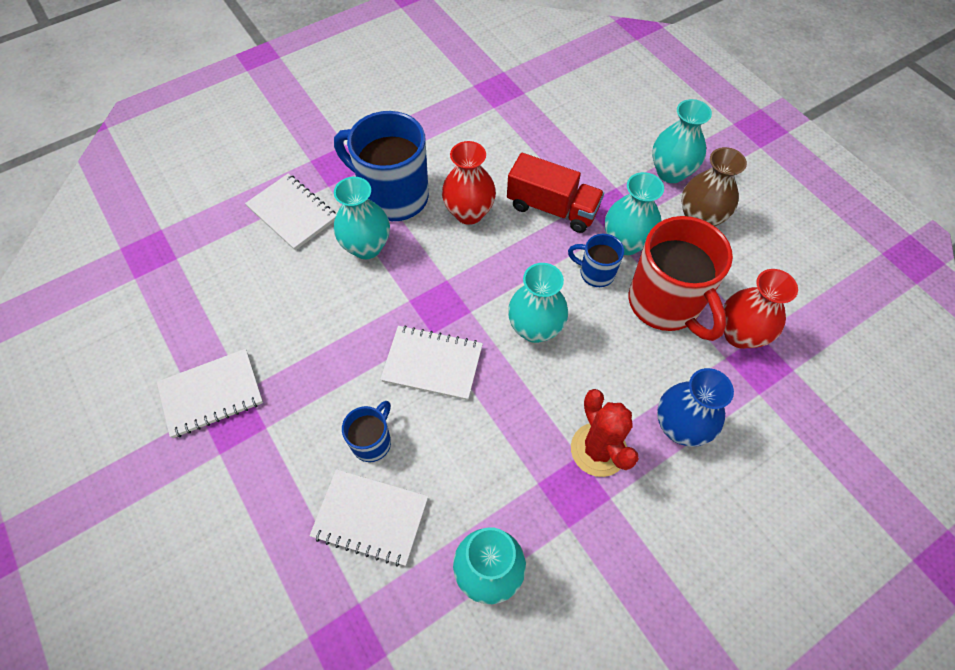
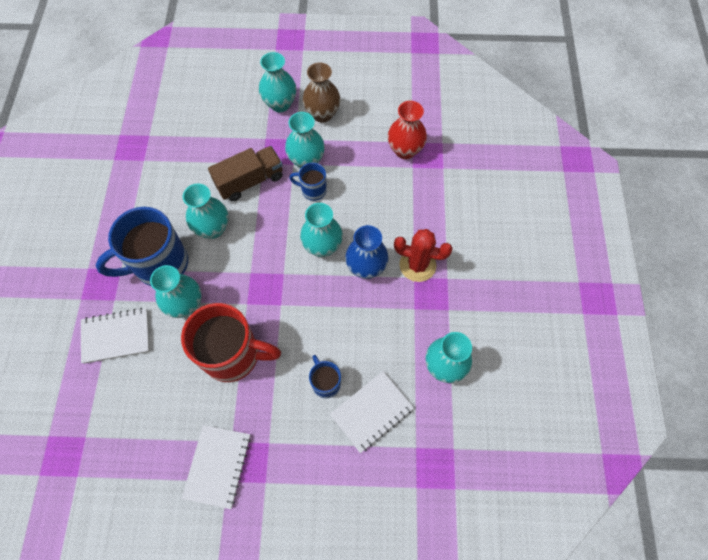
camera: 55 degrees left, 5 degrees up
white notebook [380,325,483,400] -> none
red vase [442,141,496,225] -> turquoise vase [183,184,228,239]
red truck [507,153,604,233] -> brown truck [208,146,283,201]
blue mug [568,234,624,287] -> blue mug turned 45 degrees clockwise [289,163,327,201]
red mug [629,216,733,341] -> red mug moved to [181,303,281,382]
blue vase [657,368,734,447] -> blue vase moved to [345,225,389,279]

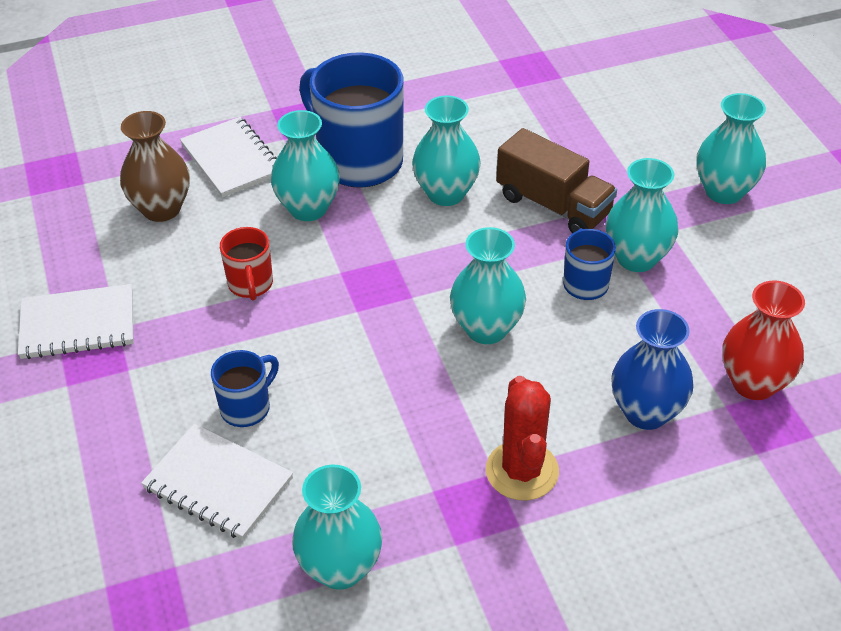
camera: 70 degrees right, 20 degrees down
red mug [181,303,281,382] -> red mug [220,227,273,301], size x0.49
brown vase [303,62,340,123] -> brown vase moved to [120,111,190,222]
blue vase [345,225,389,279] -> blue vase moved to [611,309,694,430]

